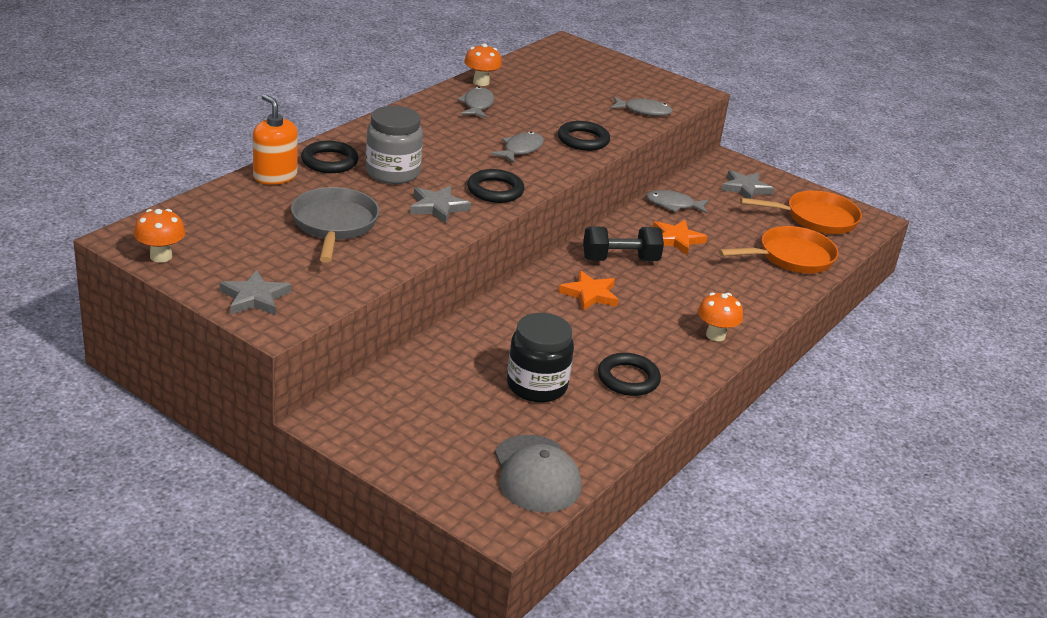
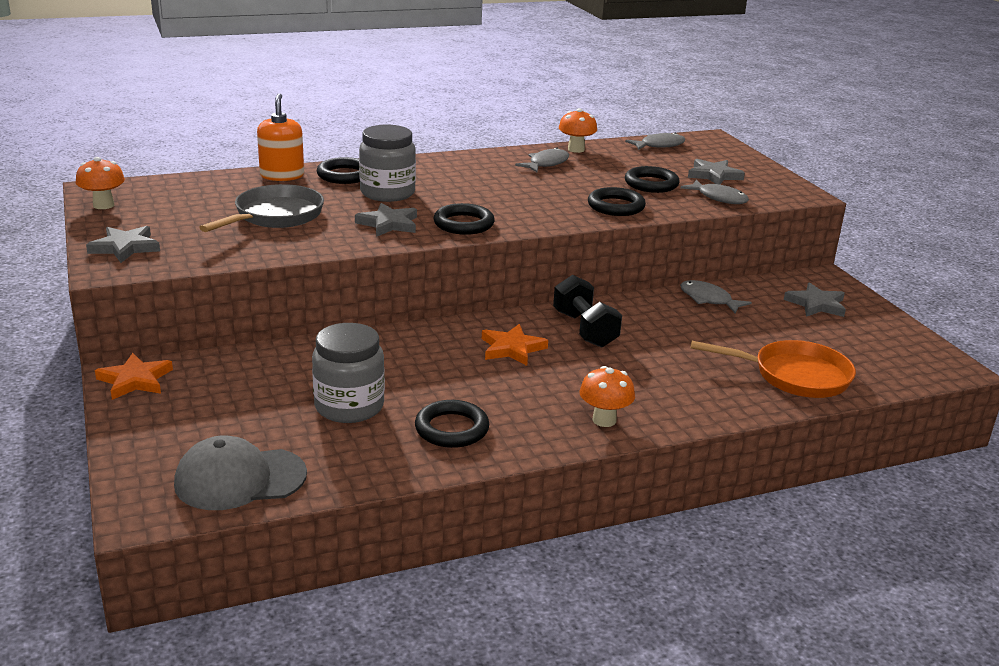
camera: 35 degrees right, 5 degrees down
grey fish [491,131,544,163] -> grey fish moved to [625,133,686,150]
grey cap [495,435,581,512] -> grey cap turned 60 degrees clockwise [174,435,307,510]
black jar [507,313,574,403] -> grey jar [312,323,385,423]
black dumbbell [583,226,664,261] -> black dumbbell turned 45 degrees clockwise [553,275,622,348]
orange star [653,220,707,255] -> orange star moved to [95,353,173,400]
orange pan [740,191,862,234] -> none
none -> black ring [625,166,680,193]
none -> grey star [688,159,745,184]

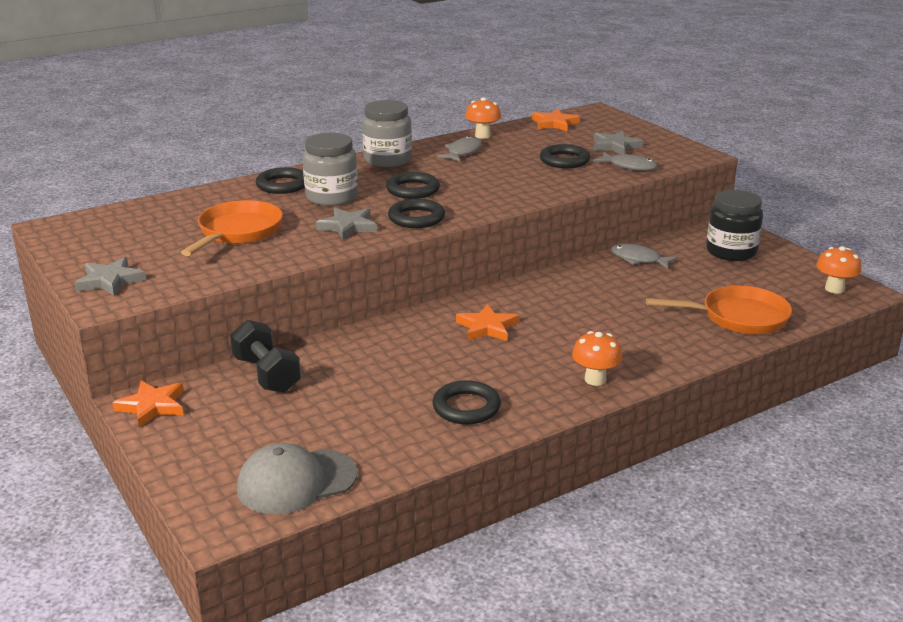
camera: 10 degrees left, 0 degrees up
orange mushroom [76,157,125,209] -> orange mushroom moved to [816,246,862,294]
grey pan [199,184,324,232] -> orange pan [181,200,283,256]
orange soap dispenser [257,93,304,181] -> none
grey jar [312,323,385,423] -> grey jar moved to [362,100,412,167]
black dumbbell [553,275,622,348] -> black dumbbell moved to [230,320,301,393]
black ring [588,187,646,216] -> black ring moved to [386,172,440,199]
grey fish [625,133,686,150] -> orange star [532,109,580,131]
grey star [784,282,846,317] -> black jar [706,190,763,261]

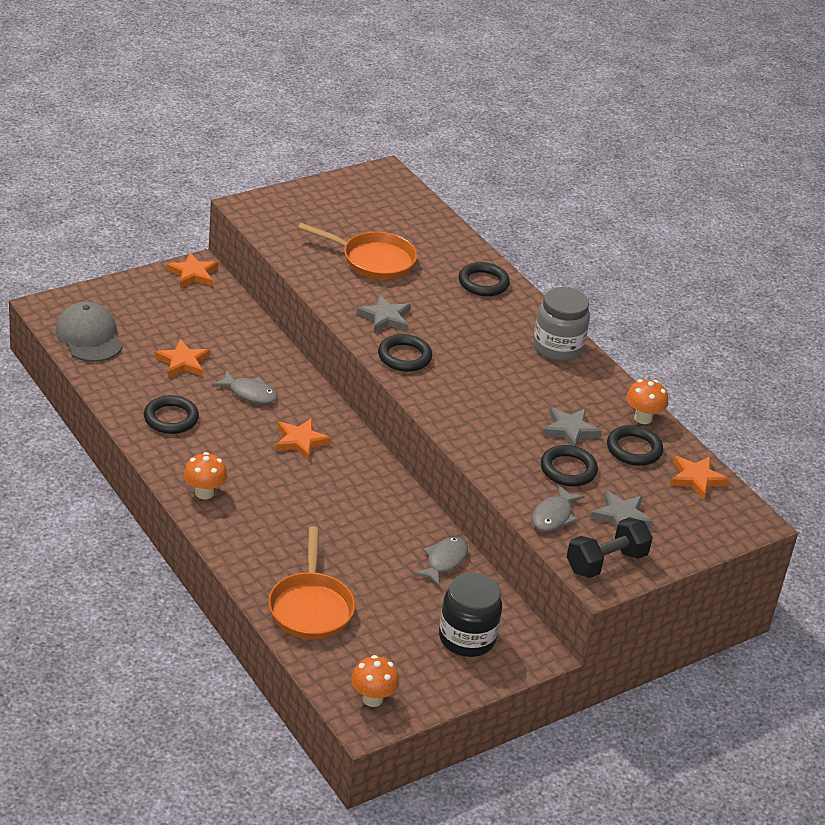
camera: 85 degrees right, 10 degrees up
grey star [75,257,146,296] -> grey star moved to [542,407,602,446]
black dumbbell [230,320,301,393] -> black dumbbell moved to [566,517,653,578]
grey jar [303,133,358,206] -> none
black ring [386,172,440,199] -> black ring moved to [607,425,663,466]
grey fish [437,136,482,162] -> grey fish moved to [212,371,277,404]
none -> orange star [155,339,210,377]

